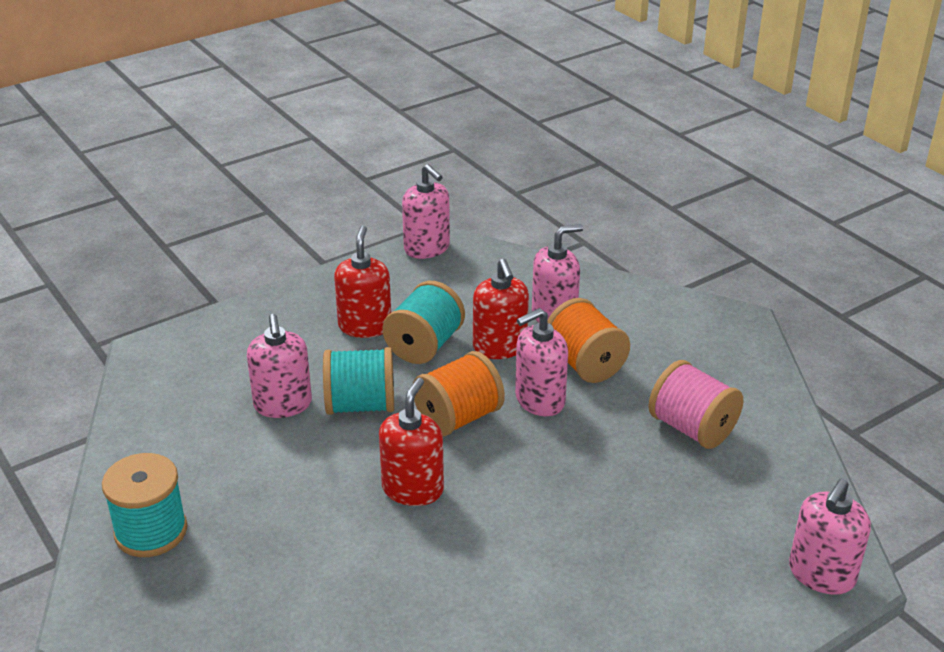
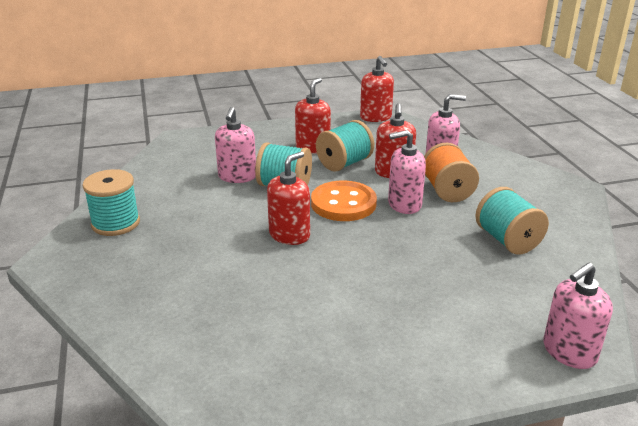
camera: 20 degrees right, 5 degrees down
pink soap dispenser [402,164,450,259] -> red soap dispenser [360,56,394,122]
orange spool [413,351,505,436] -> orange button [311,181,377,221]
pink spool [649,360,743,449] -> turquoise spool [475,187,549,254]

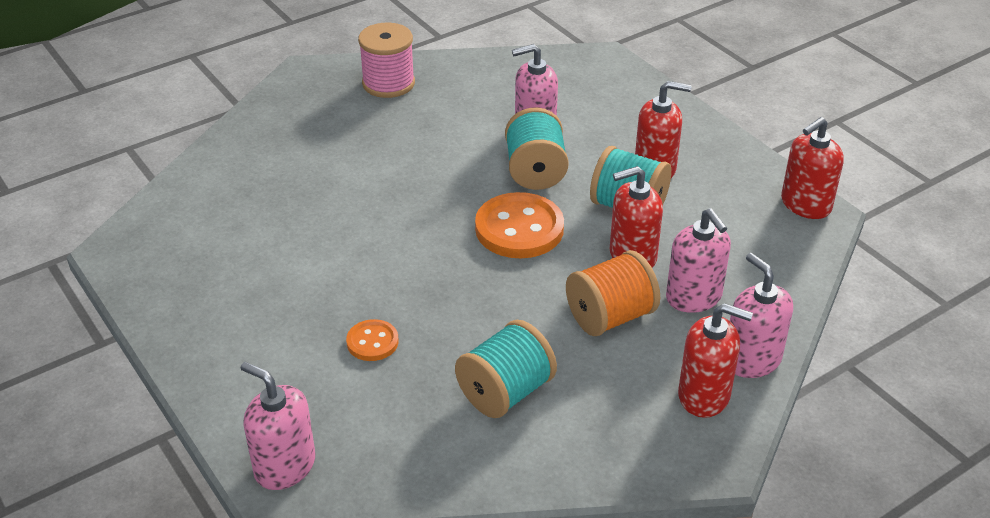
camera: 70 degrees right, 10 degrees up
turquoise spool [82,169,140,236] -> pink spool [358,23,415,98]
red soap dispenser [267,152,310,245] -> red soap dispenser moved to [678,303,753,418]
pink soap dispenser [388,130,426,214] -> pink soap dispenser moved to [730,253,793,378]
none -> orange button [346,319,398,361]

